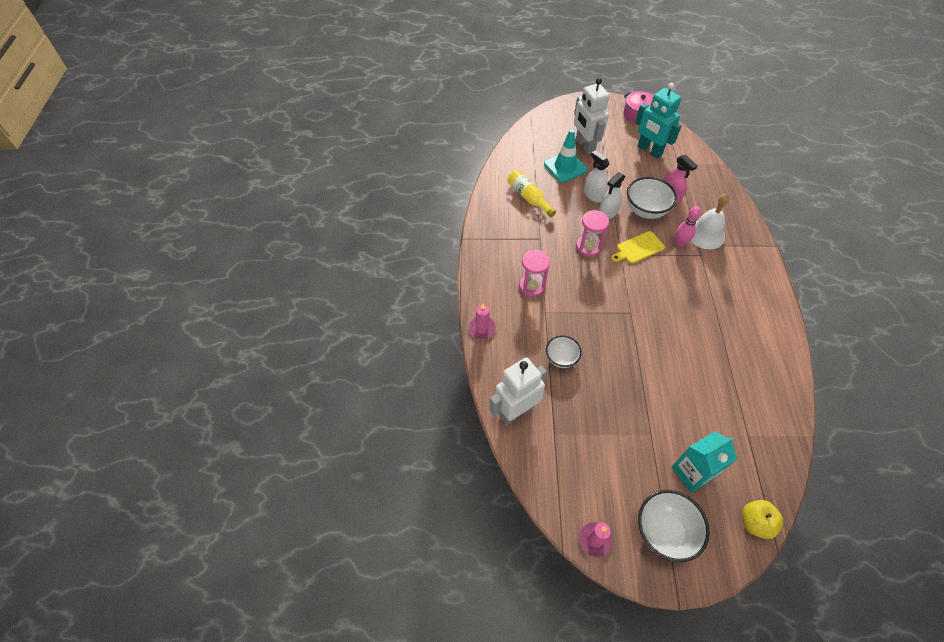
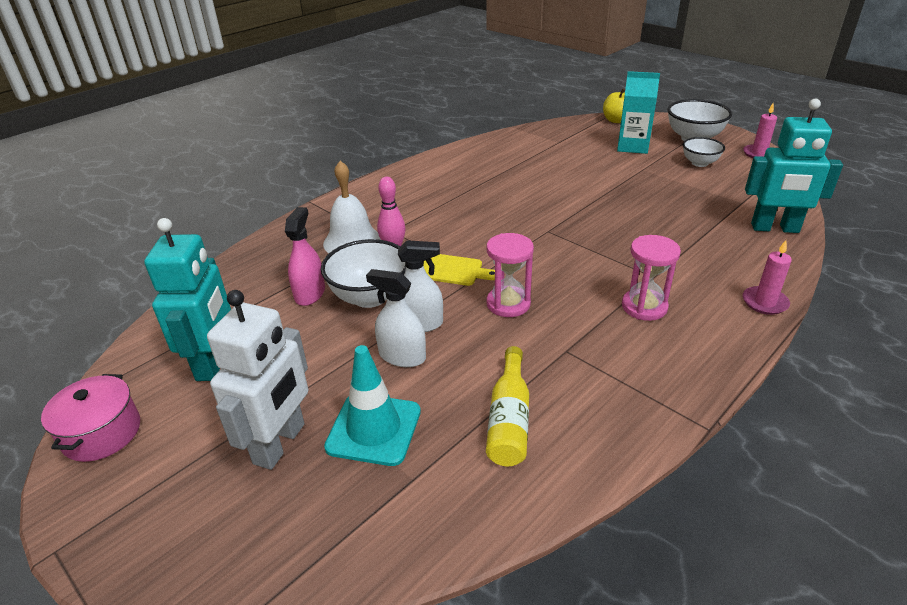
camera: 135 degrees left, 20 degrees down
white robot [489,357,547,425] -> turquoise robot [745,98,843,233]
white bowl [546,335,582,368] -> white bowl moved to [683,137,725,167]
white spray bottle [584,150,609,203] -> white spray bottle turned 105 degrees clockwise [366,269,426,367]

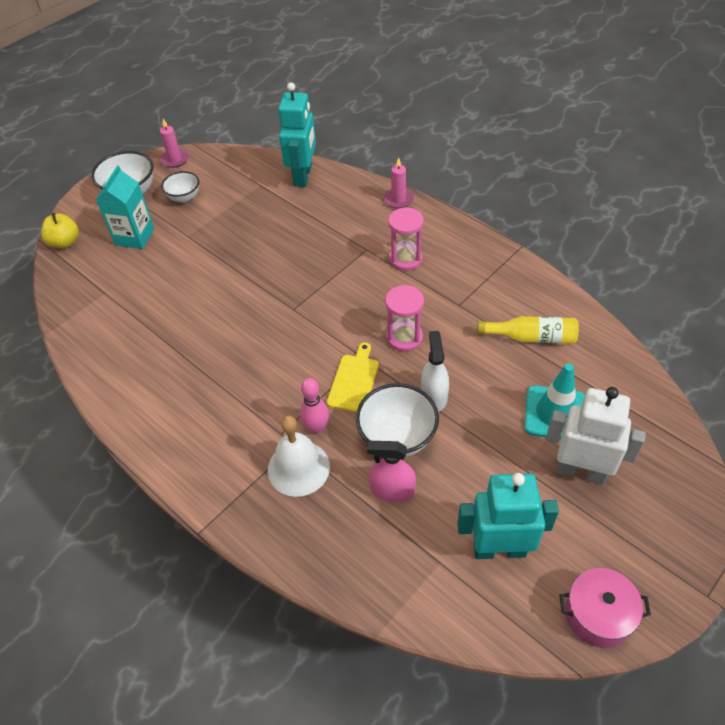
camera: 90 degrees left, 15 degrees up
white spray bottle [366,269,426,367] -> none

